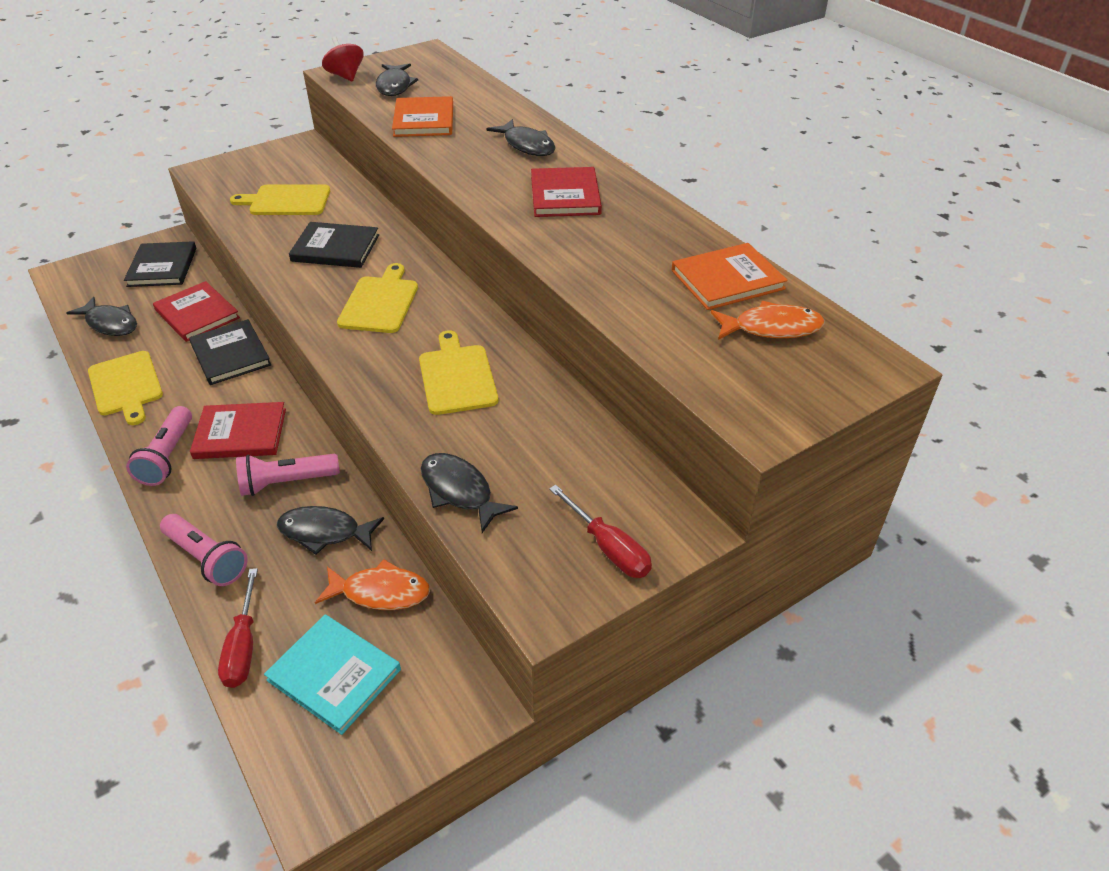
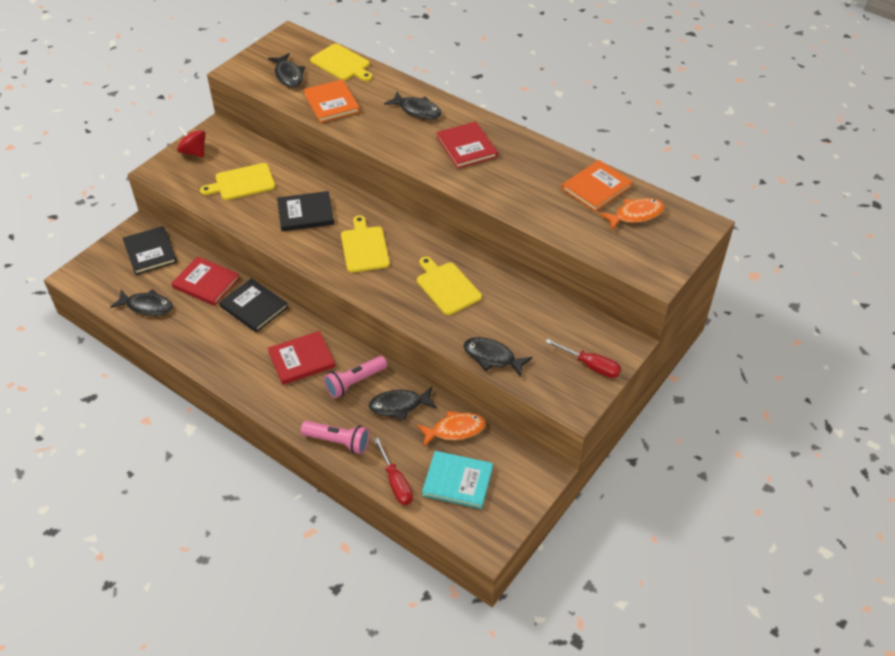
camera: 20 degrees left, 5 degrees up
yellow cutting board [88,351,163,425] -> yellow cutting board moved to [310,44,373,81]
pink flashlight [126,406,192,486] -> none
red spinning top [322,36,363,82] -> red spinning top moved to [177,126,206,158]

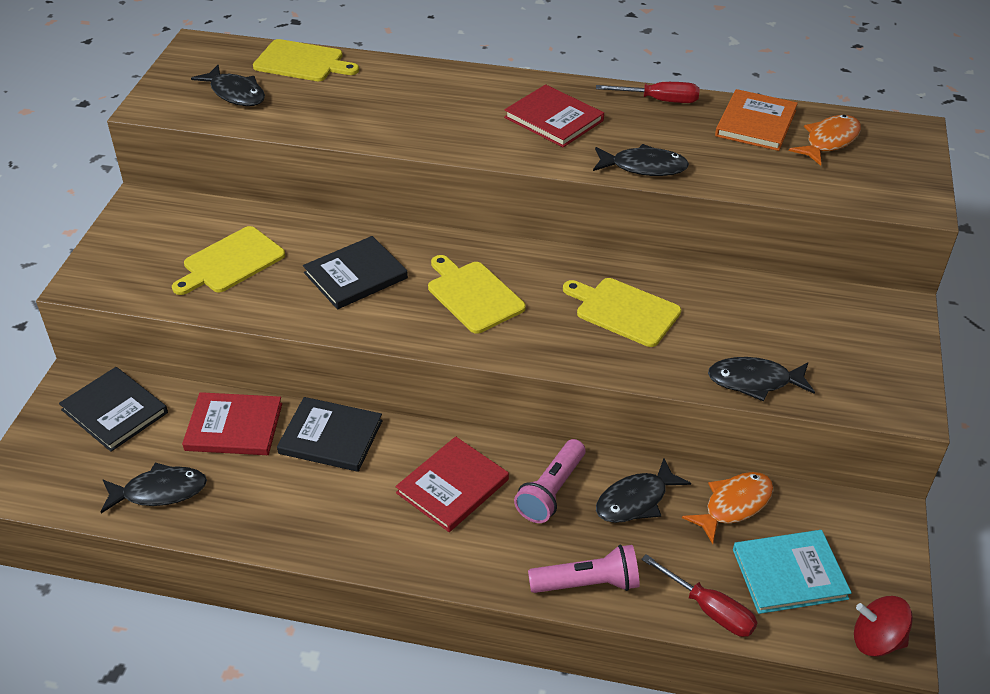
camera: 25 degrees left, 5 degrees down
red spinning top [177,126,206,158] -> red spinning top moved to [854,596,913,657]
orange book [303,79,360,123] -> none
black fish [384,92,442,119] -> black fish moved to [593,144,689,176]
red screwdriver [545,339,621,378] -> red screwdriver moved to [596,82,700,103]

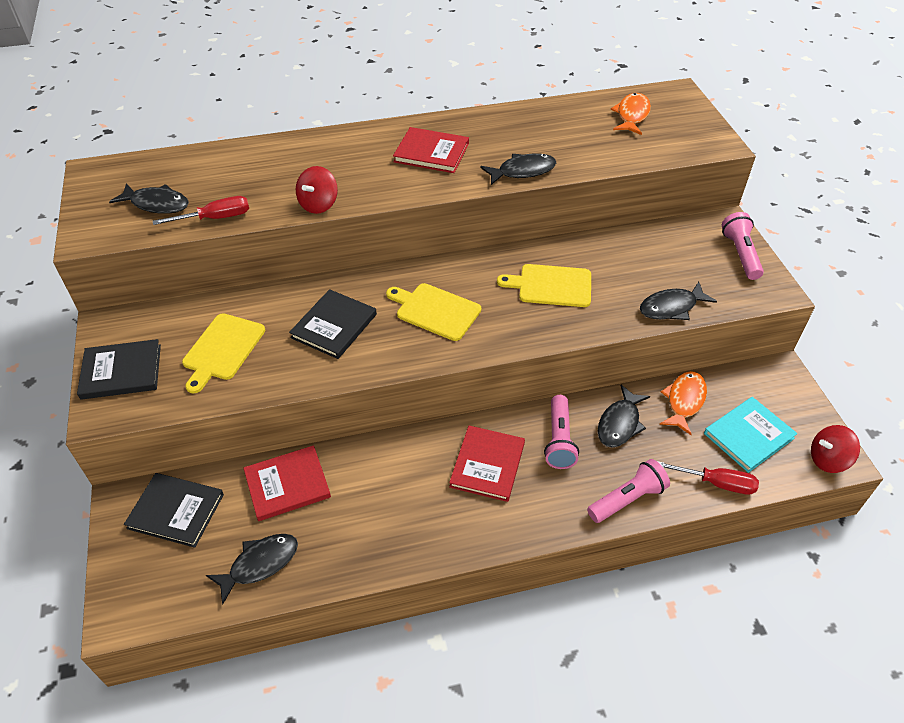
camera: 25 degrees left, 5 degrees up
yellow cutting board [253,39,359,81] -> none
black book [277,397,383,472] -> black book moved to [77,339,161,400]
red screwdriver [596,82,700,103] -> red screwdriver moved to [153,196,249,225]
orange book [715,89,798,151] -> none
none -> red spinning top [296,166,338,214]
none -> pink flashlight [722,212,764,280]

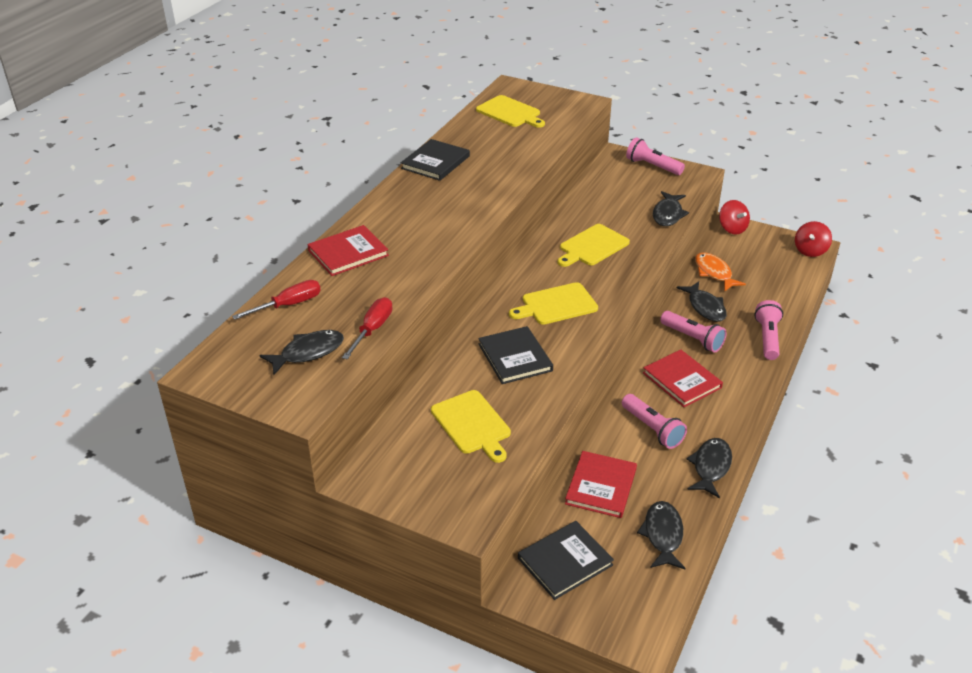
camera: 50 degrees left, 10 degrees down
black book [77,339,161,400] -> black book moved to [401,139,470,181]
red spinning top [296,166,338,214] -> red spinning top moved to [719,200,750,234]
red book [393,127,469,173] -> red book moved to [307,225,389,276]
black fish [480,153,556,185] -> black fish moved to [687,438,732,498]
orange fish [611,93,651,135] -> yellow cutting board [476,95,545,128]
red screwdriver [657,461,759,495] -> red screwdriver moved to [232,280,321,320]
turquoise book [704,397,798,473] -> none
none -> pink flashlight [622,394,687,449]

